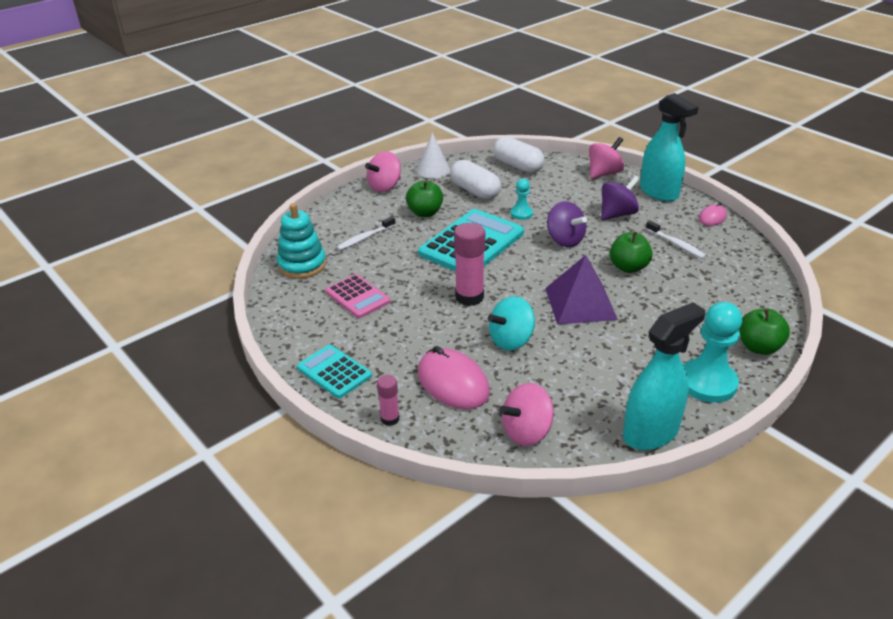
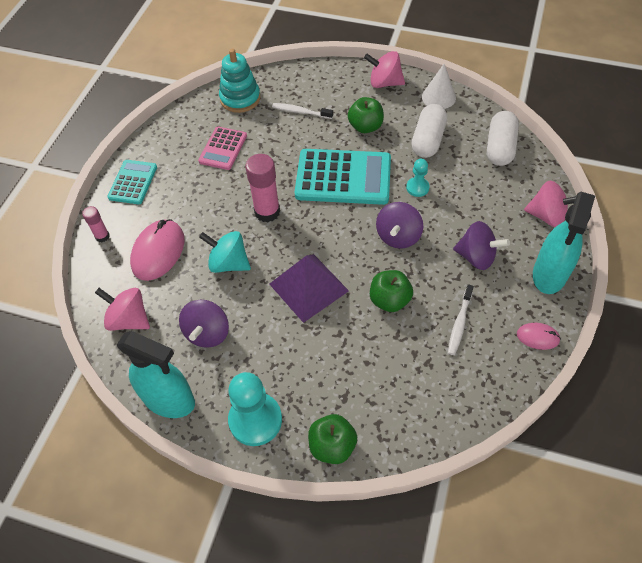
camera: 60 degrees right, 20 degrees up
none -> purple spinning top [179,300,229,348]

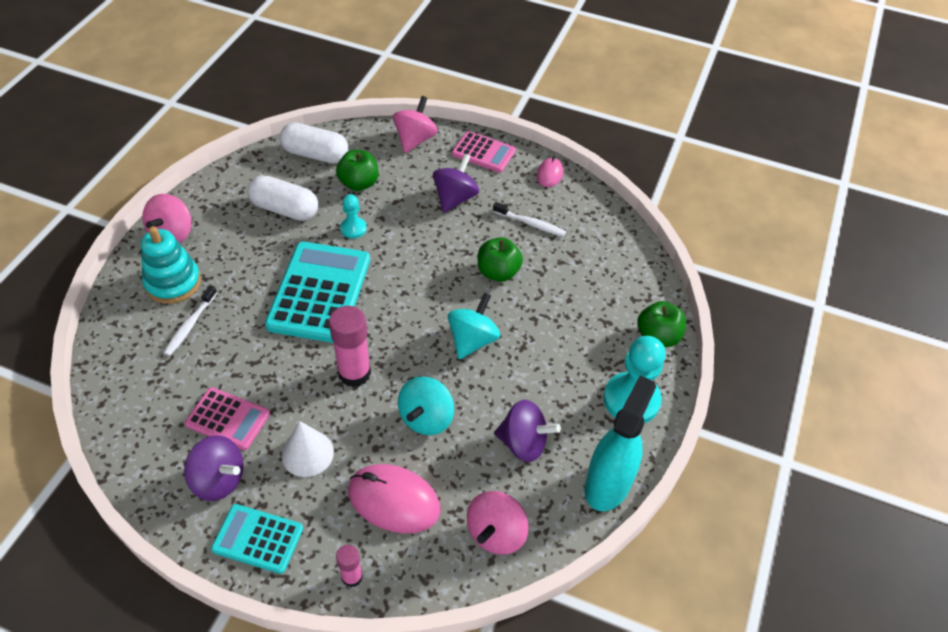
camera: 90 degrees left, 5 degrees down
turquoise stacking toy [219,49,260,113] -> turquoise stacking toy moved to [141,226,201,304]
purple pyramid [269,254,349,323] -> turquoise spinning top [448,293,500,359]
green apple [348,97,384,133] -> green apple moved to [336,150,379,191]
purple spinning top [376,202,423,249] -> purple spinning top moved to [184,435,243,501]
white cone [422,64,456,109] -> white cone moved to [282,421,334,477]
turquoise spray bottle [533,192,595,294] -> pink calculator [452,131,516,173]

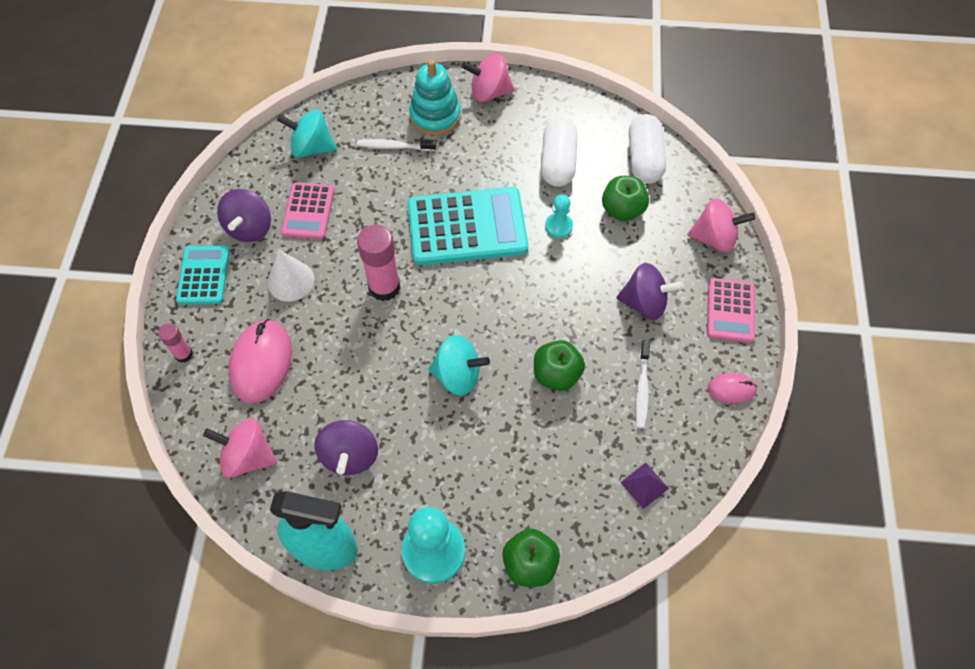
camera: 75 degrees right, 10 degrees up
turquoise spinning top [398,377,454,435] -> turquoise spinning top moved to [277,110,337,158]
none -> purple pyramid [620,463,669,509]

